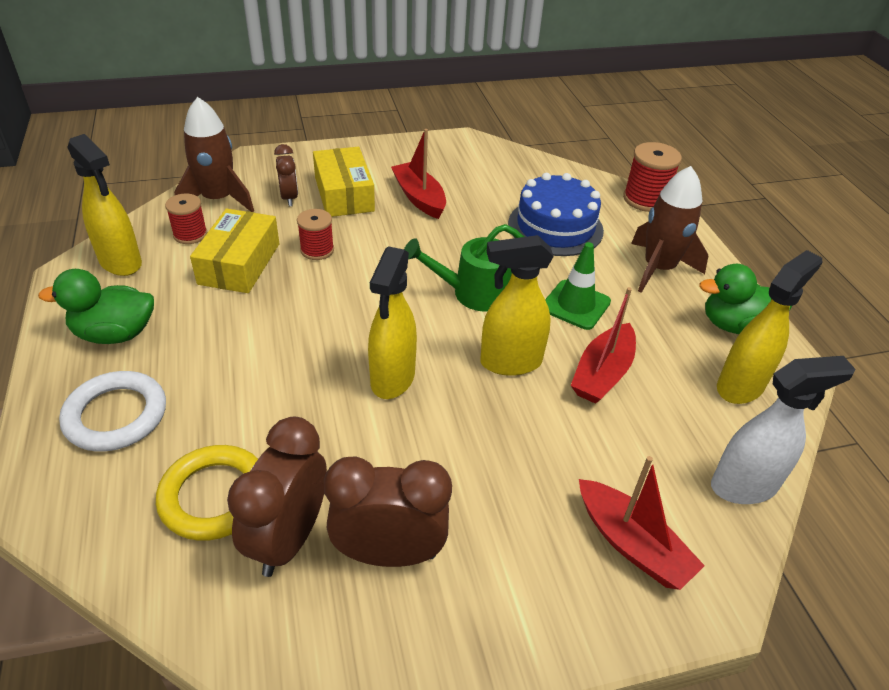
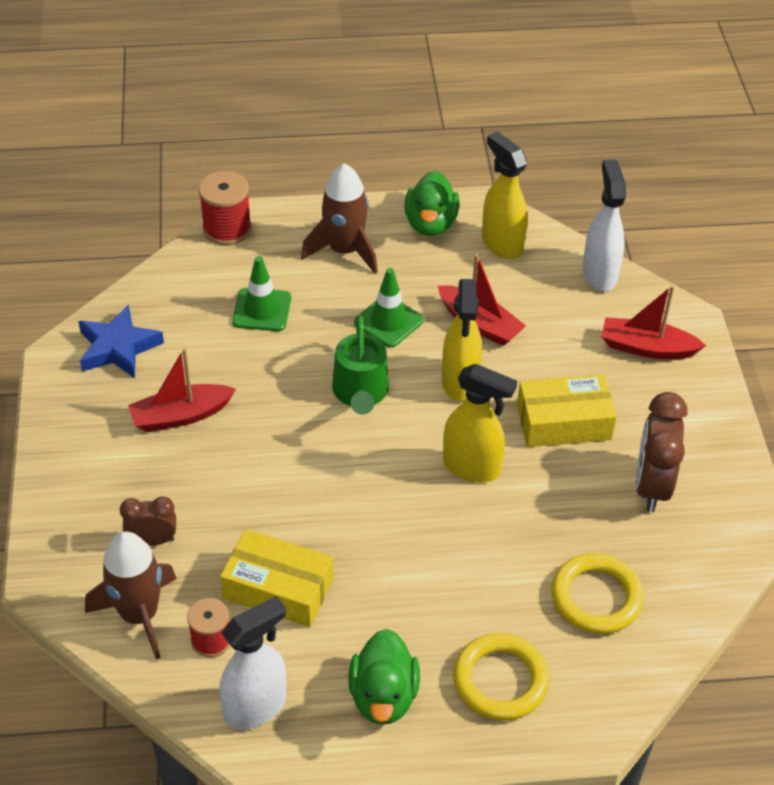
camera: 80 degrees left, 5 degrees up
white ring [59,371,166,452] -> yellow ring [453,633,549,721]
yellow spray bottle [67,134,142,276] -> white spray bottle [220,596,286,730]
brown clock [227,417,327,577] -> none
red spool [297,209,334,260] -> none
yellow box [313,147,375,217] -> yellow box moved to [517,374,617,447]
blue cake [508,173,604,256] -> green traffic cone [232,256,291,331]
red boat [579,456,705,590] -> red boat turned 135 degrees counterclockwise [602,285,706,359]
none -> blue star [78,304,164,378]

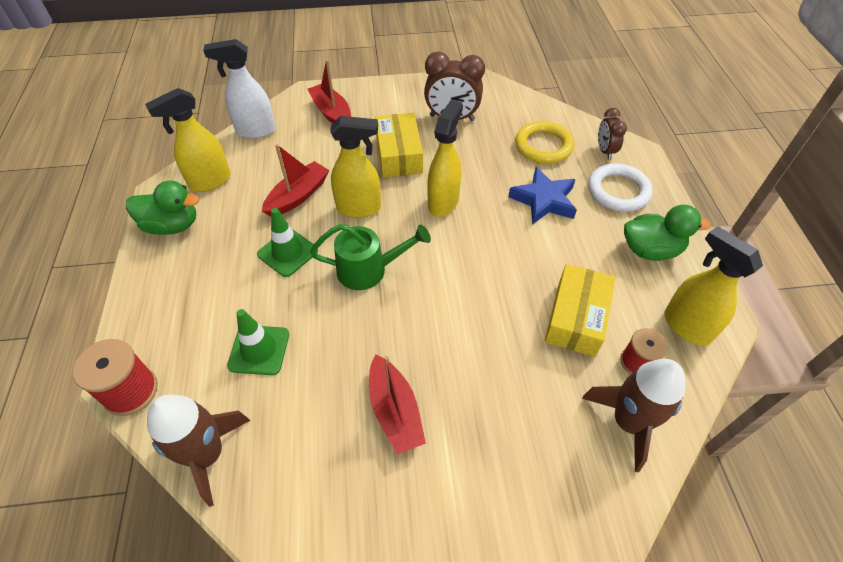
camera: 90 degrees left, 5 degrees up
blue star [78,304,164,378] -> blue star moved to [508,167,577,225]
brown clock [120,497,176,546] -> brown clock moved to [598,108,627,160]
white spray bottle [220,596,286,730] -> yellow spray bottle [664,226,763,346]
brown rocket [301,163,378,274] -> brown rocket moved to [147,394,250,507]
yellow ring [453,633,549,721] -> white ring [588,163,653,212]
red boat [602,285,706,359] -> red boat turned 135 degrees clockwise [307,60,351,123]

